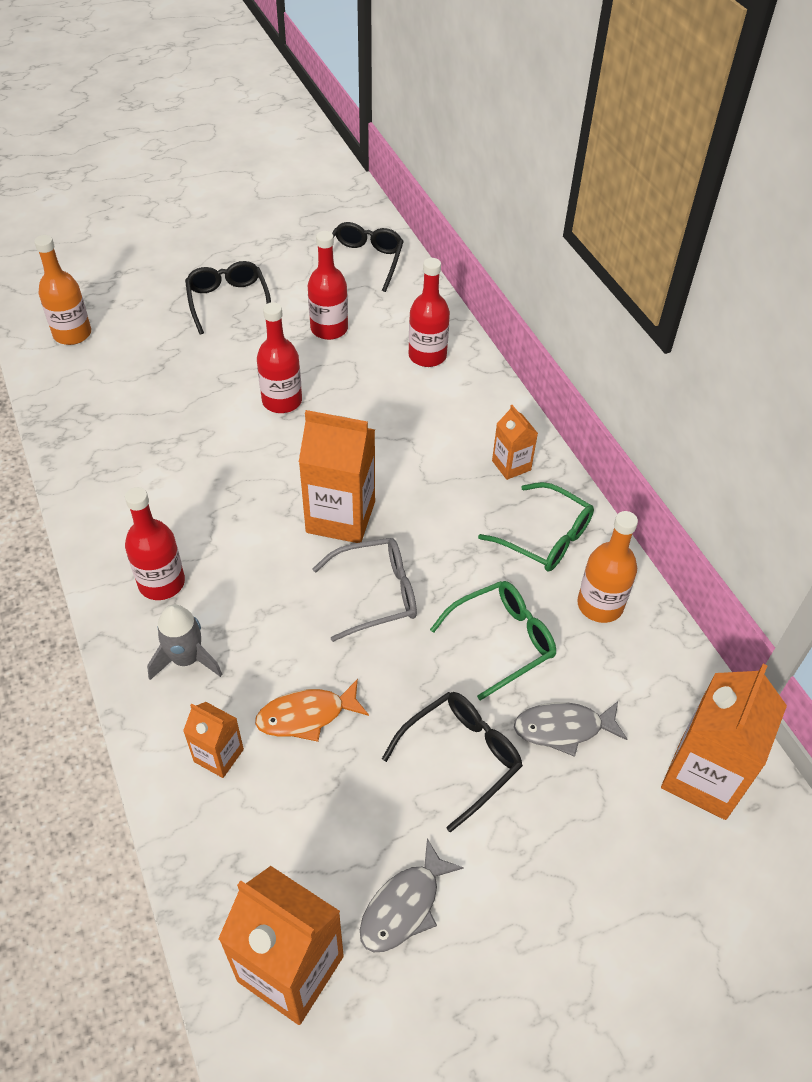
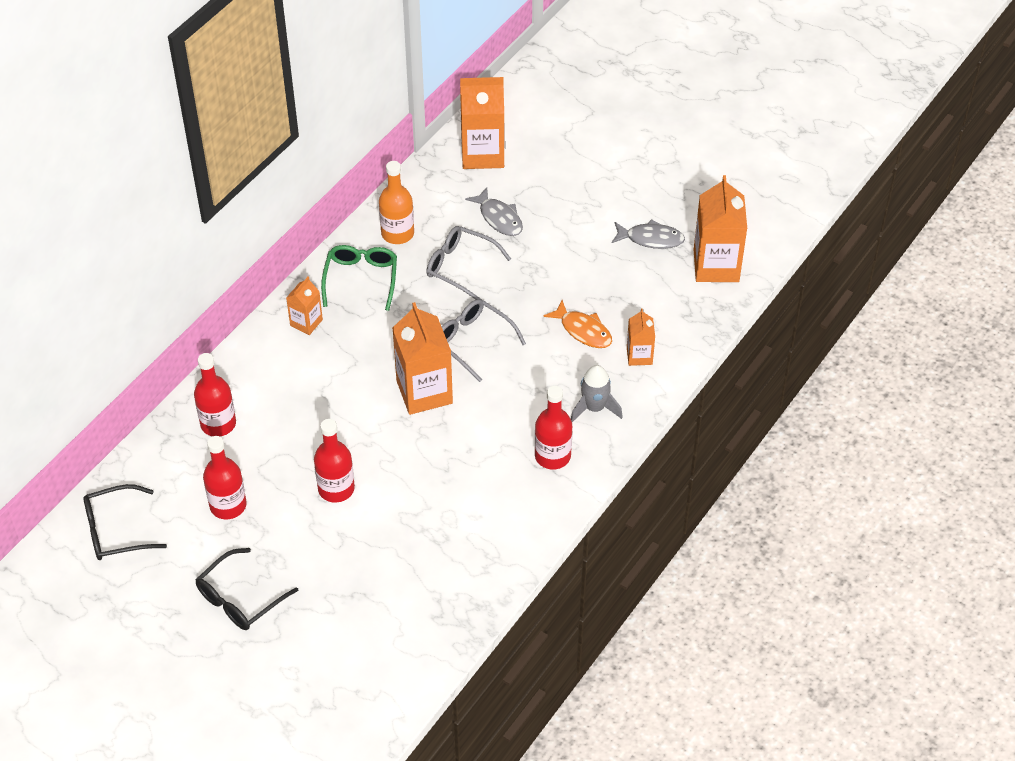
camera: 120 degrees left, 0 degrees up
orange bottle [34,235,91,345] -> none
black glasses [382,692,523,833] -> none
green glasses [430,581,556,701] -> grey glasses [426,226,511,300]

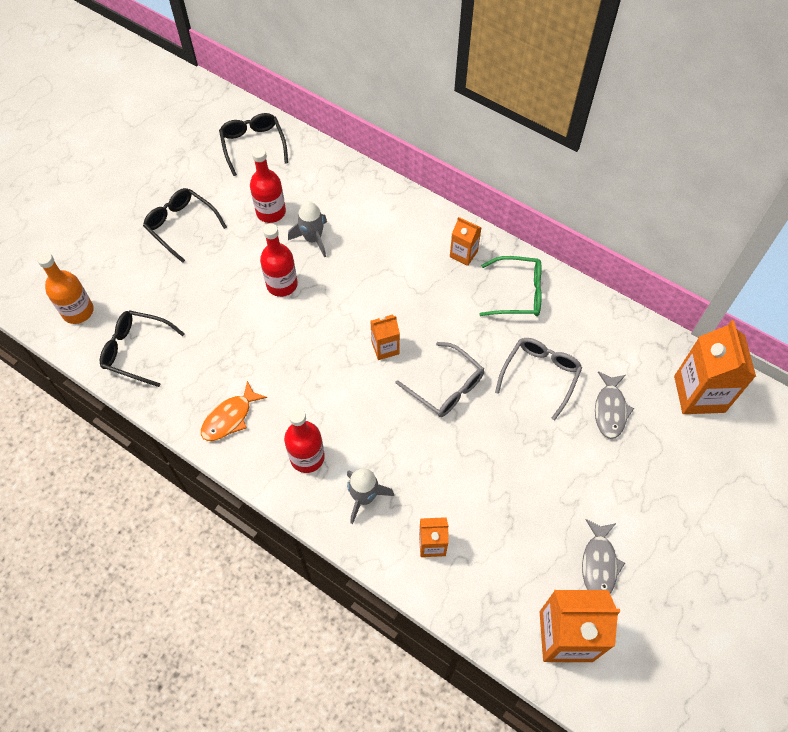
camera: 90 degrees right, 10 degrees up
red bottle [194,353,236,436] -> none
orange bottle [379,161,414,244] -> orange bottle moved to [37,252,94,324]
orange carton [392,302,453,415] -> orange carton [370,314,400,360], size x0.53
grey glasses [441,299,526,382] -> grey glasses turned 90 degrees clockwise [396,342,484,417]
grey fish [465,187,523,236] -> grey fish turned 45 degrees counterclockwise [595,371,634,439]
orange fish [543,300,612,348] -> orange fish moved to [201,381,267,441]
none -> black glasses [100,310,185,387]
none -> grey rocket [288,201,327,258]

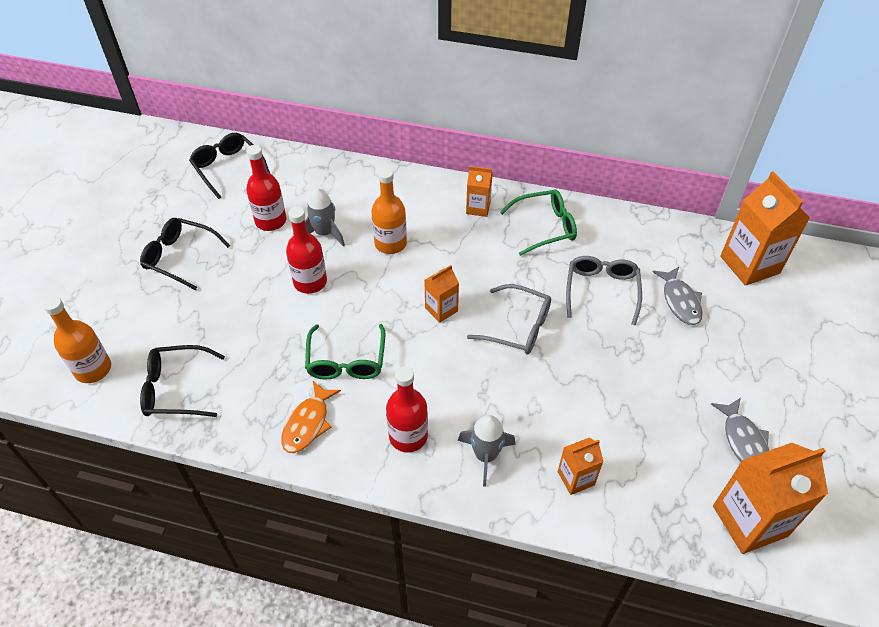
camera: 20 degrees left, 10 degrees down
none -> green glasses [305,324,385,380]
none -> orange bottle [371,168,407,254]

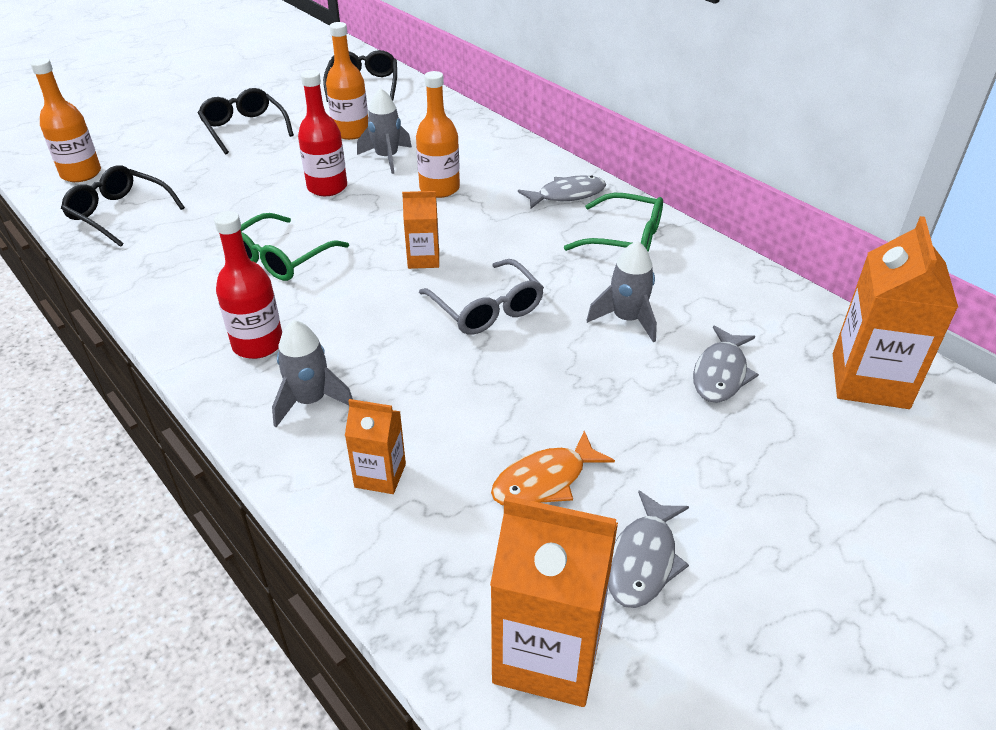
camera: 35 degrees right, 10 degrees down
red bottle [246,145,287,231] -> orange bottle [326,22,368,140]
orange fish [281,381,341,453] -> orange fish moved to [491,431,615,506]
orange carton [466,166,493,217] -> grey fish [518,175,606,209]
grey glasses [566,256,642,325] -> grey rocket [586,241,657,342]

